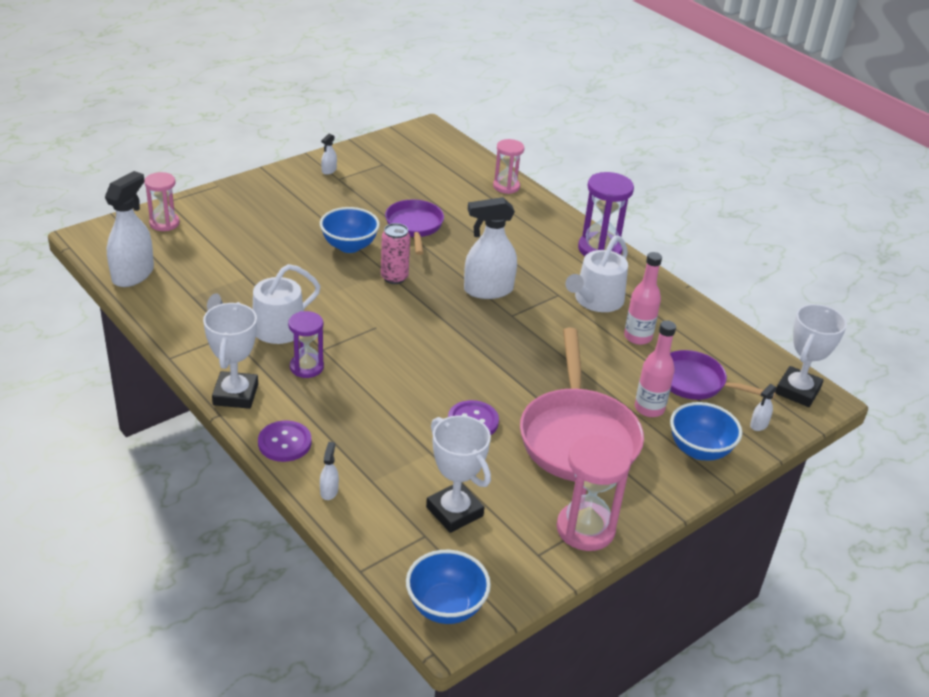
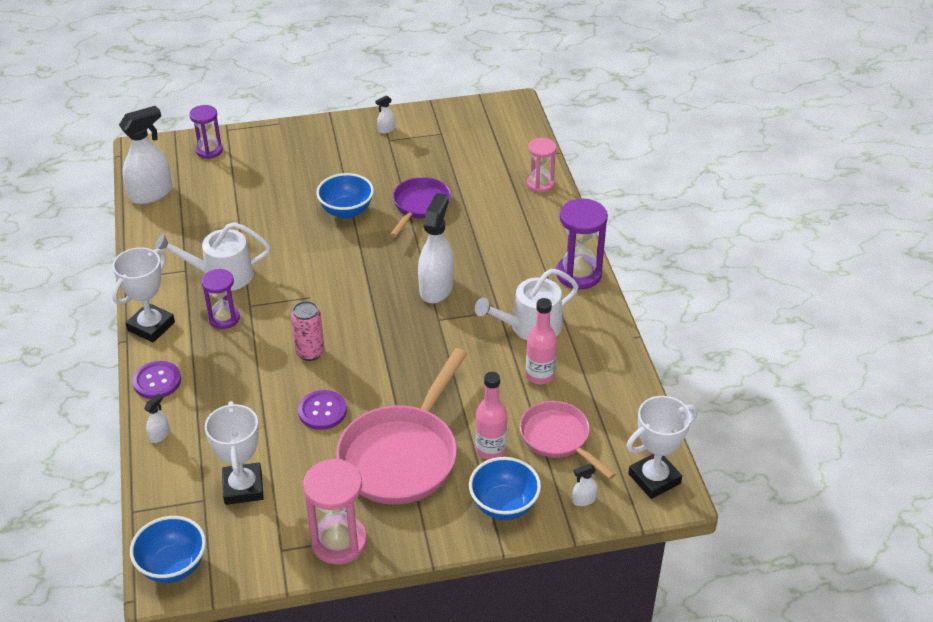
camera: 30 degrees right, 5 degrees up
pink hourglass [144,172,180,231] -> purple hourglass [189,105,223,159]
pink can [381,223,410,284] -> pink can moved to [291,301,325,361]
white spray bottle [464,197,517,299] -> white spray bottle turned 90 degrees clockwise [418,193,454,303]
purple pan [670,350,776,400] -> pink pan [520,401,616,479]

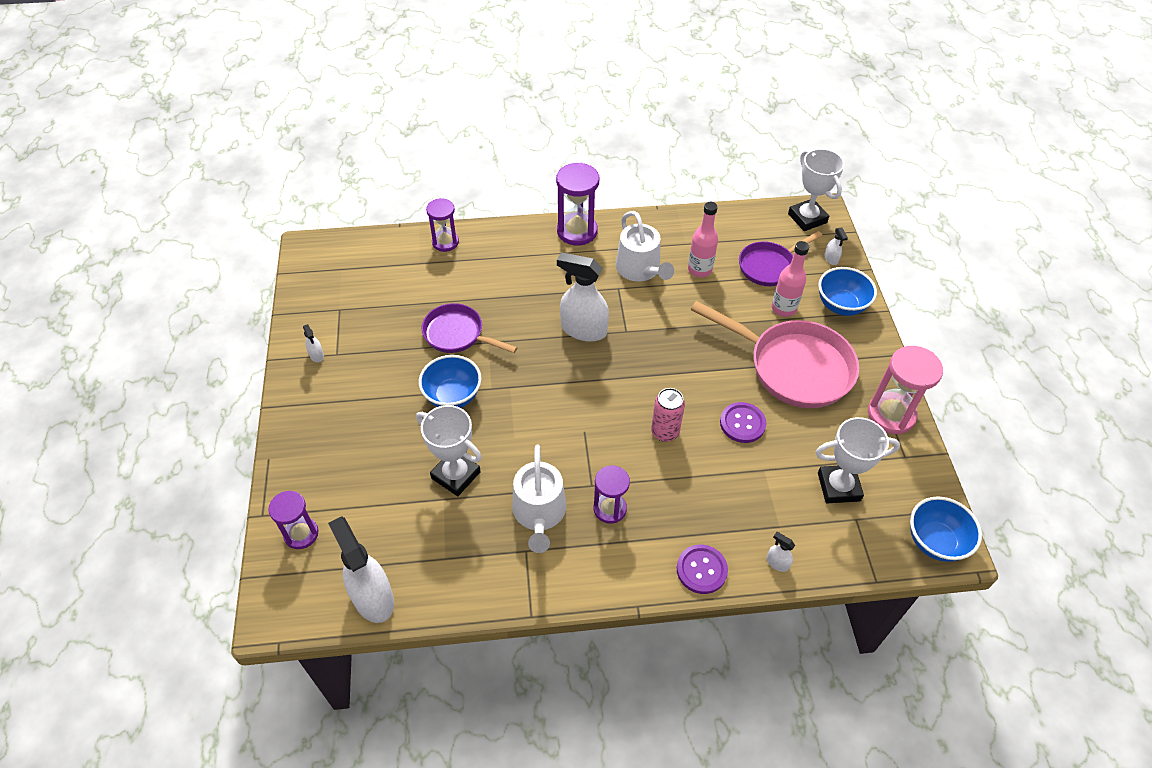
camera: 85 degrees left, 10 degrees up
white trophy [112,247,175,342] -> white trophy moved to [416,405,482,496]
pink pan [520,401,616,479] -> purple pan [739,231,823,286]
pink hourglass [527,138,557,193] -> purple hourglass [426,198,459,252]

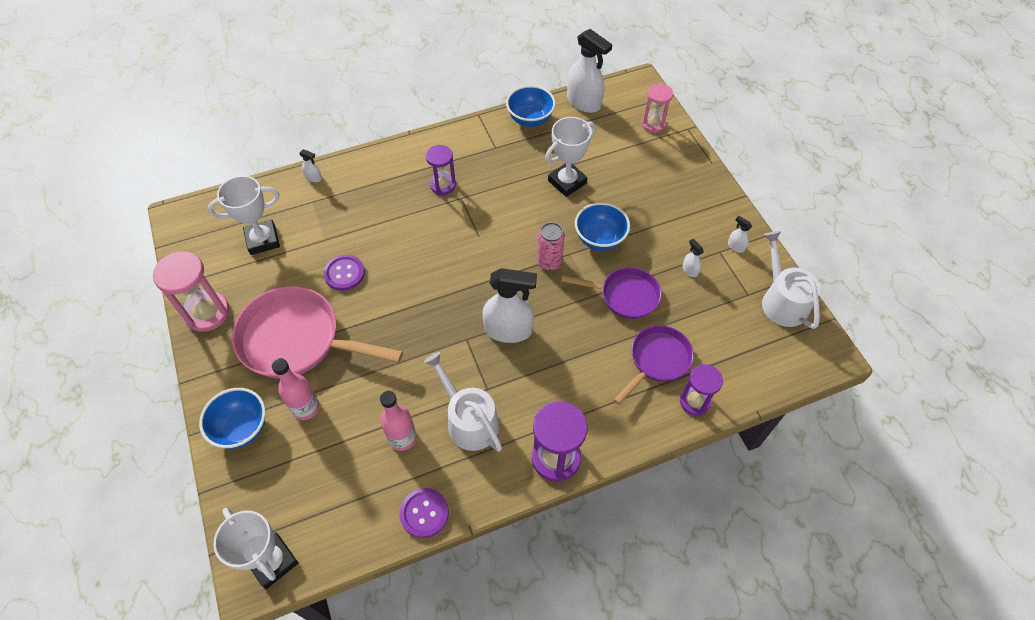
camera: 165 degrees right, 5 degrees up
purple hourglass [268,491,318,549] -> pink hourglass [642,84,673,133]
white trophy [416,405,482,496] -> white trophy turned 60 degrees counterclockwise [545,117,596,197]
white watering can [512,445,566,553] -> white watering can moved to [762,231,820,329]
pink can [651,388,685,442] -> pink can moved to [537,222,565,271]
purple button [677,545,728,594] -> purple button moved to [400,488,449,538]
purple pan [739,231,823,286] -> purple pan moved to [614,325,694,405]
white spray bottle [824,228,848,265] -> white spray bottle moved to [683,239,704,277]
blue bowl [910,496,982,562] -> blue bowl moved to [506,85,556,127]

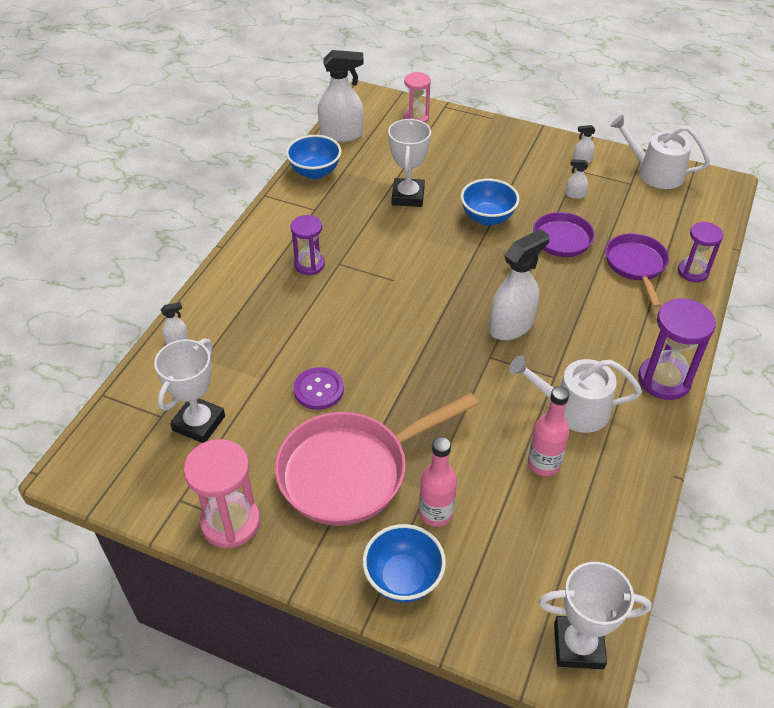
camera: 45 degrees left, 10 degrees down
purple button [400,488,449,538] -> none
pink can [537,222,565,271] -> none

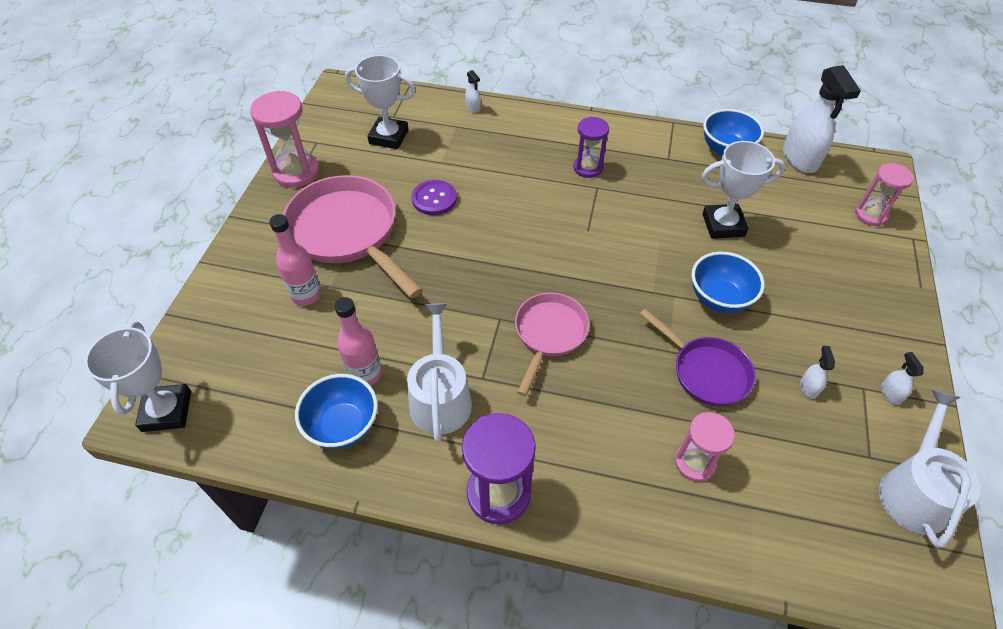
camera: 80 degrees right, 5 degrees up
blue bowl [363,524,446,602] -> blue bowl moved to [295,374,378,449]
white spray bottle [489,229,550,340] -> pink pan [515,293,590,396]
purple pan [605,233,669,308] -> pink hourglass [675,412,735,482]
purple hourglass [678,222,723,282] -> none

